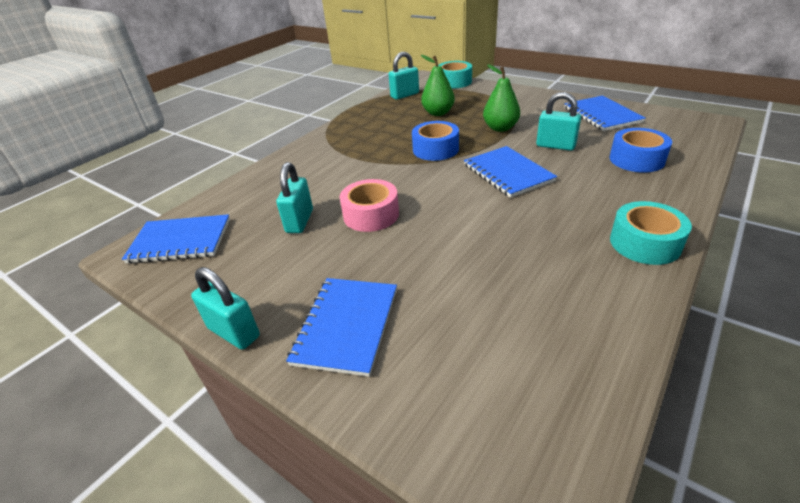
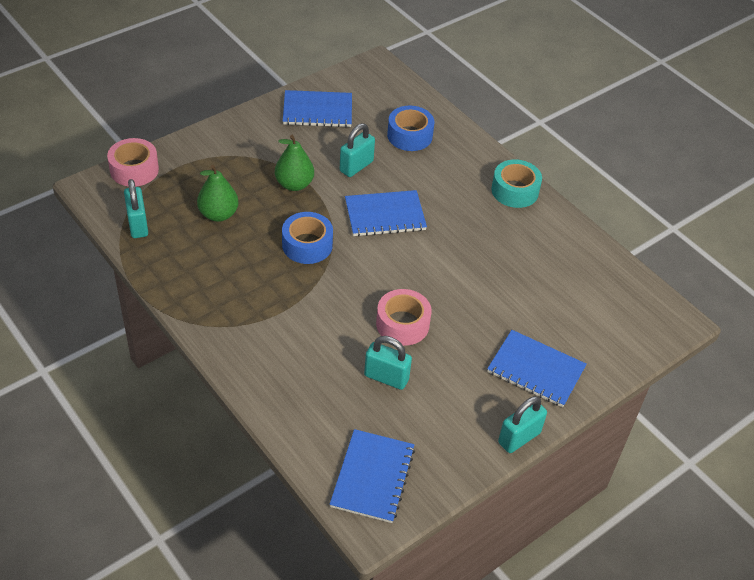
camera: 80 degrees left, 10 degrees up
turquoise tape [438,61,472,89] -> pink tape [107,138,159,187]

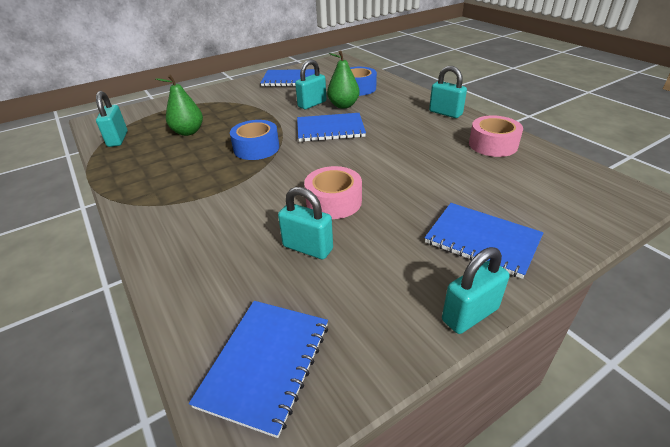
camera: 10 degrees right, 10 degrees down
pink tape [107,138,159,187] -> pink tape moved to [469,115,523,157]
green pear [275,135,314,191] -> green pear moved to [327,51,360,108]
turquoise tape [491,159,542,208] -> turquoise padlock [429,66,467,118]

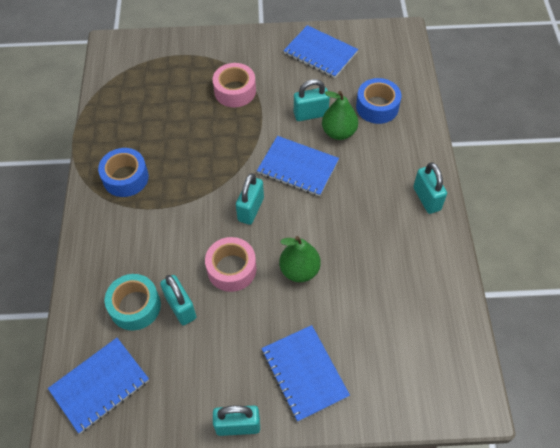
camera: 30 degrees right, 20 degrees up
turquoise padlock [96,91,128,147] -> turquoise padlock moved to [236,173,264,225]
green pear [156,74,203,136] -> green pear moved to [279,236,321,282]
blue tape [230,120,279,160] -> blue tape moved to [98,148,149,197]
pink tape [469,115,523,157] -> pink tape moved to [212,63,256,107]
none -> turquoise tape [105,274,161,330]

